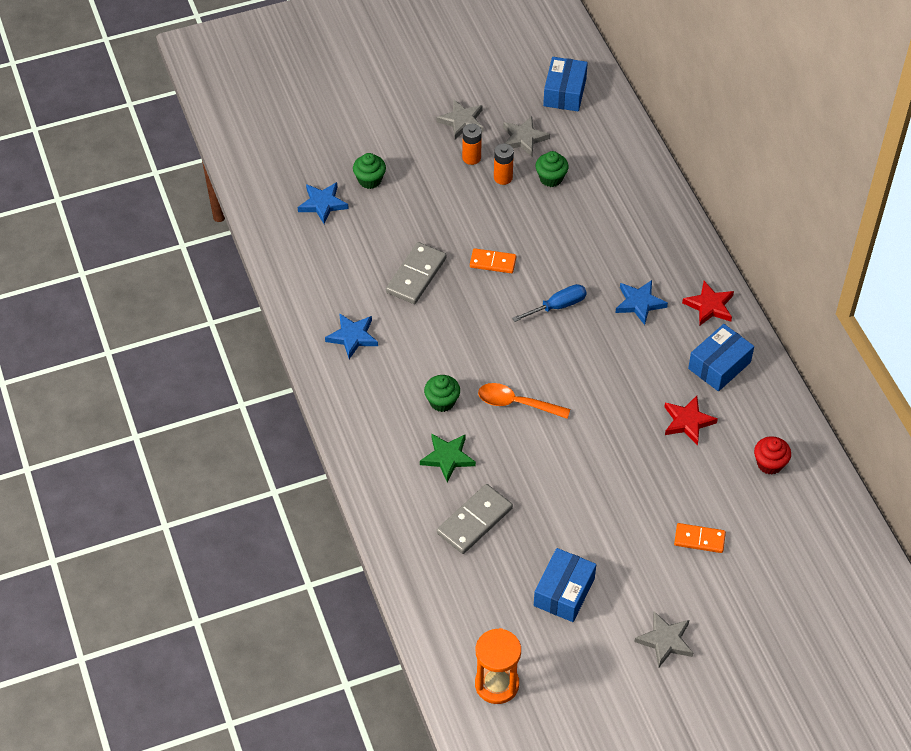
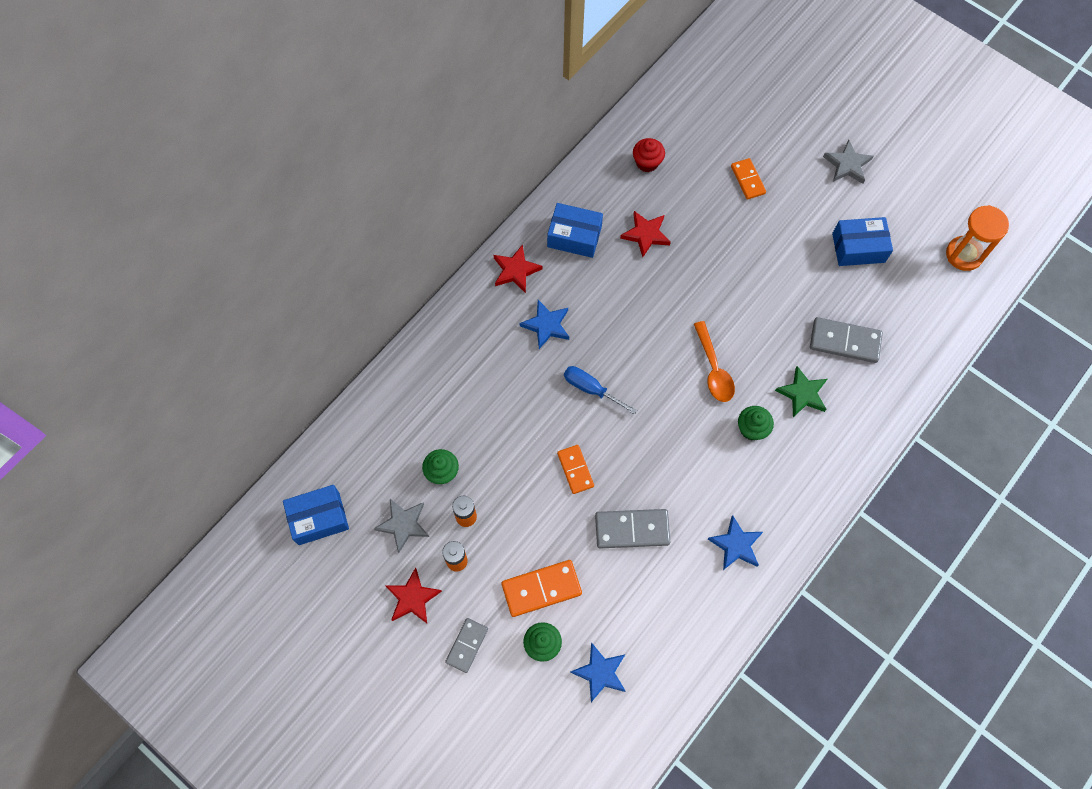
camera: 120 degrees left, 15 degrees up
grey star [436,100,483,139] -> red star [385,567,442,623]
none -> grey domino [445,618,488,673]
none -> orange domino [501,560,582,617]

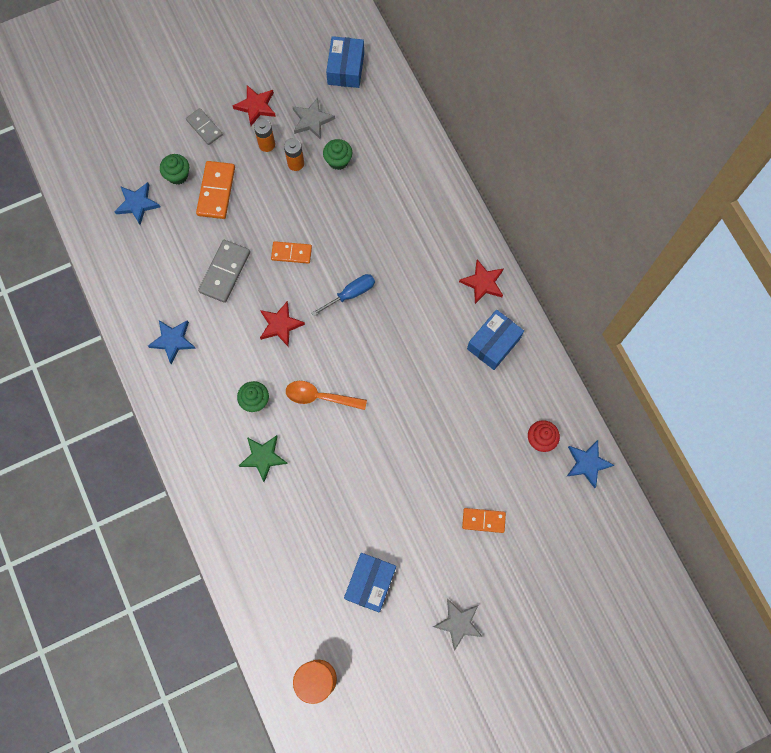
camera: 115 degrees right, 5 degrees up
blue star [520,300,569,349] -> blue star moved to [566,440,614,488]
red star [620,211,671,257] -> red star moved to [260,301,305,346]
grey domino [810,317,883,363] -> none

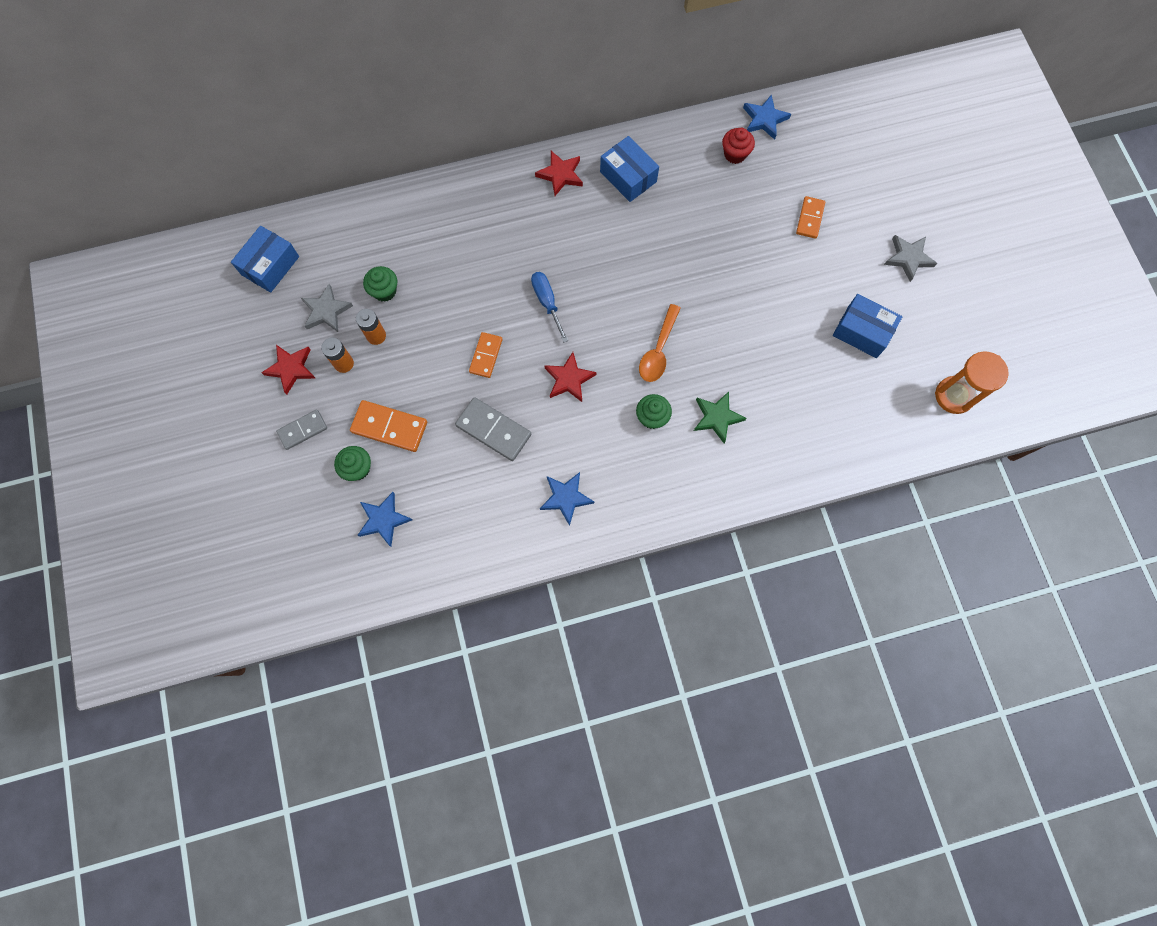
camera: 80 degrees left, 0 degrees up
blue box [326,36,364,88] -> blue box turned 75 degrees counterclockwise [231,226,299,293]

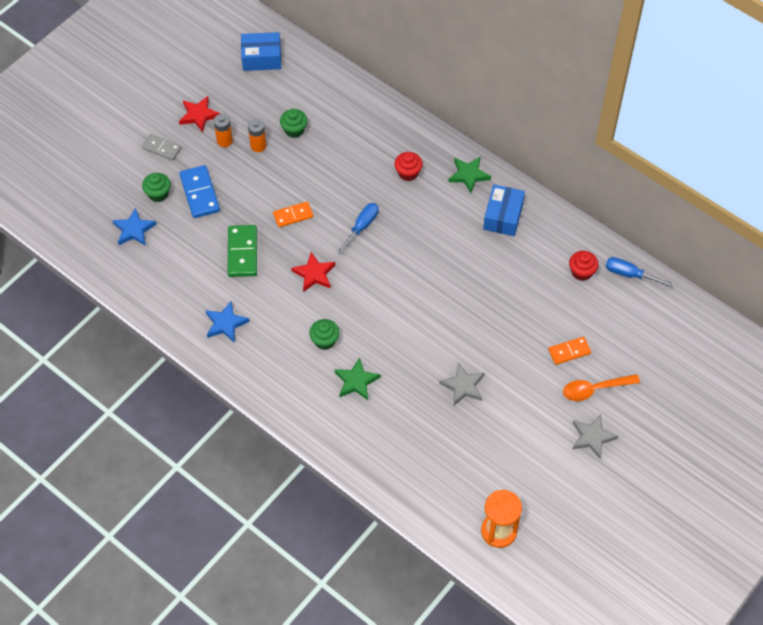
camera: 55 degrees right, 15 degrees down
grey star [301,284,353,332] -> grey star moved to [439,362,484,406]
orange domino [350,400,427,452] -> blue domino [179,165,220,218]
grey domino [455,397,531,461] -> green domino [228,225,257,277]
red star [535,151,583,196] -> green star [448,156,491,193]
orange spoon [639,304,681,382] -> orange spoon moved to [563,374,640,401]
blue star [743,94,791,140] -> blue screwdriver [606,257,673,287]
blue box [833,294,902,358] -> none
none -> red cupcake [394,152,423,181]

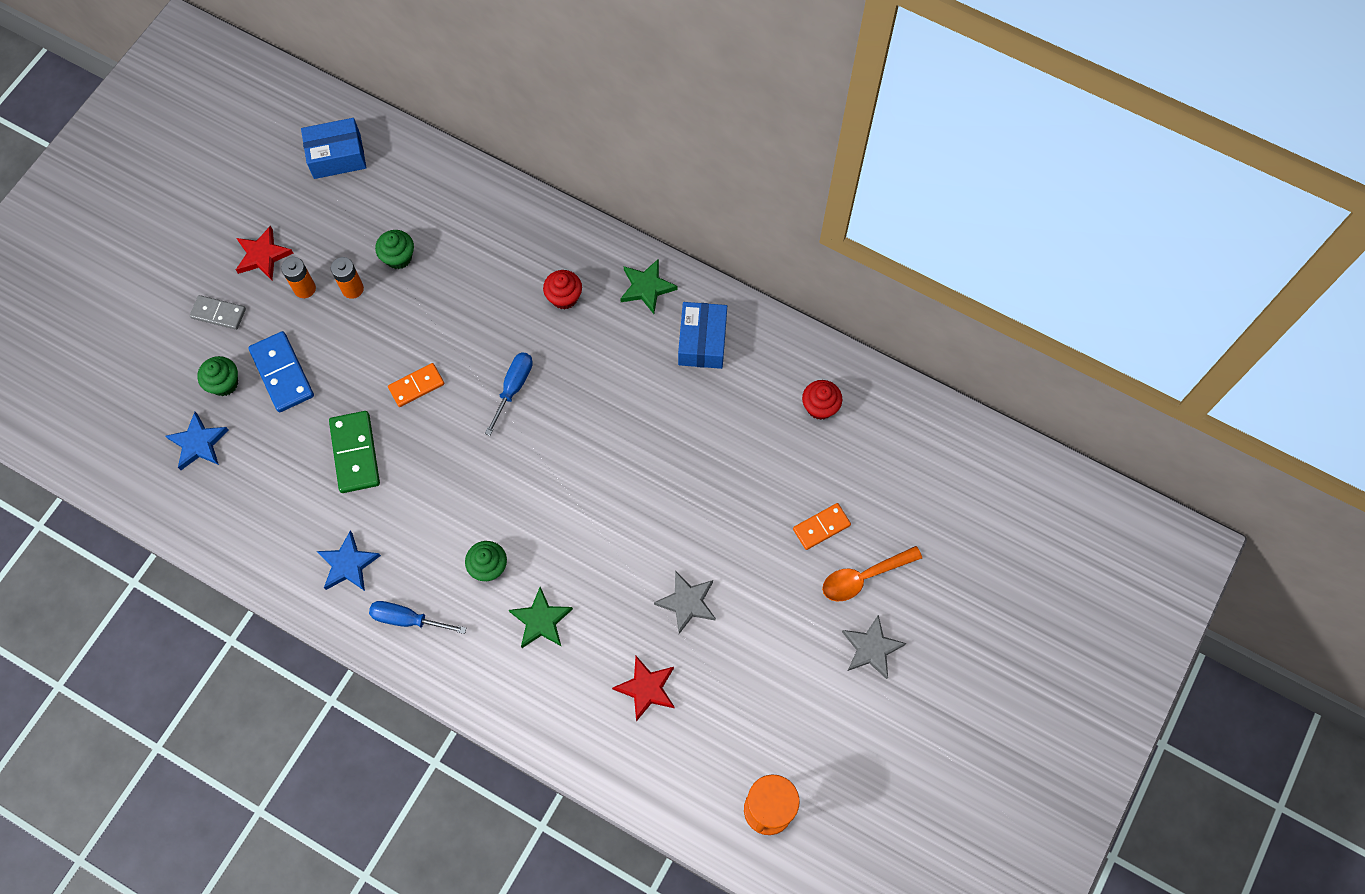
camera: 10 degrees left, 10 degrees up
red star [291,252,335,292] -> red star moved to [612,656,674,721]
blue screwdriver [606,257,673,287] -> blue screwdriver moved to [369,601,466,634]

